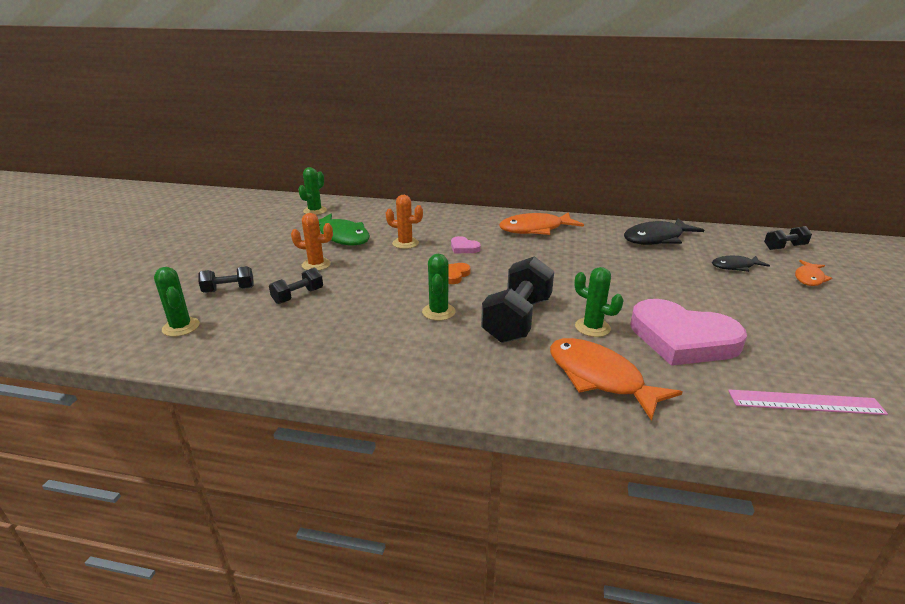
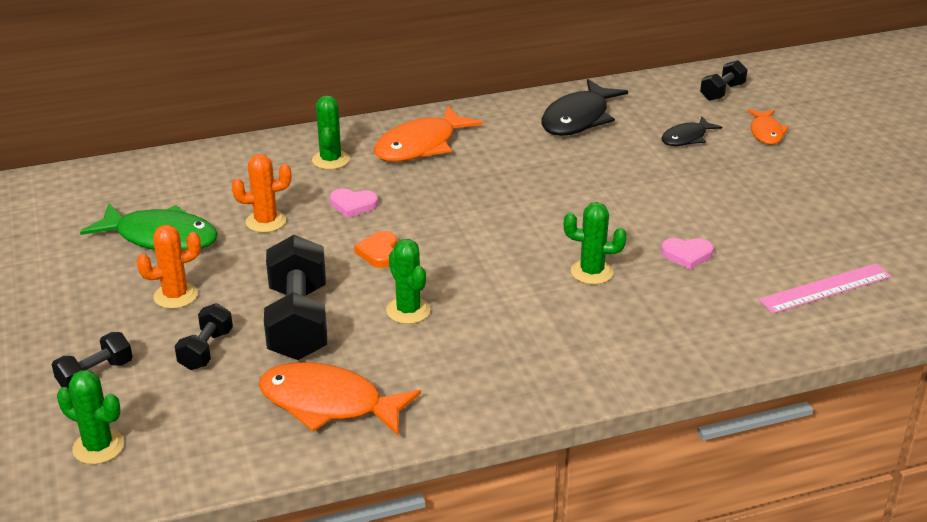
camera: 30 degrees left, 5 degrees up
green cactus [298,167,327,215] -> green cactus moved to [312,95,350,170]
black dumbbell [481,256,554,343] -> black dumbbell moved to [264,235,327,360]
orange fish [550,338,682,421] -> orange fish moved to [259,362,421,436]
pink heart [630,299,747,366] -> pink heart [661,238,714,270], size x0.42

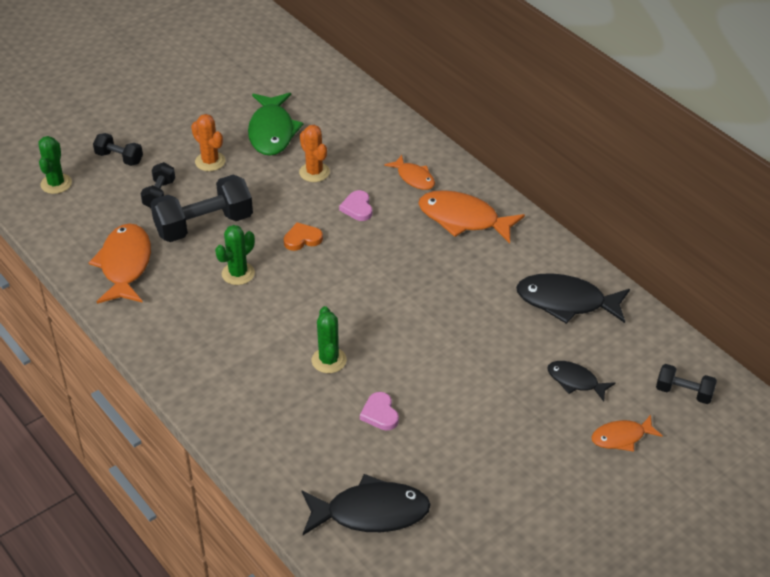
camera: 70 degrees right, 10 degrees up
black dumbbell [175,303,233,370] -> black dumbbell turned 75 degrees counterclockwise [141,162,175,208]
green cactus [312,95,350,170] -> orange fish [384,155,435,190]
pink ruler [758,263,891,314] -> black fish [301,474,431,535]

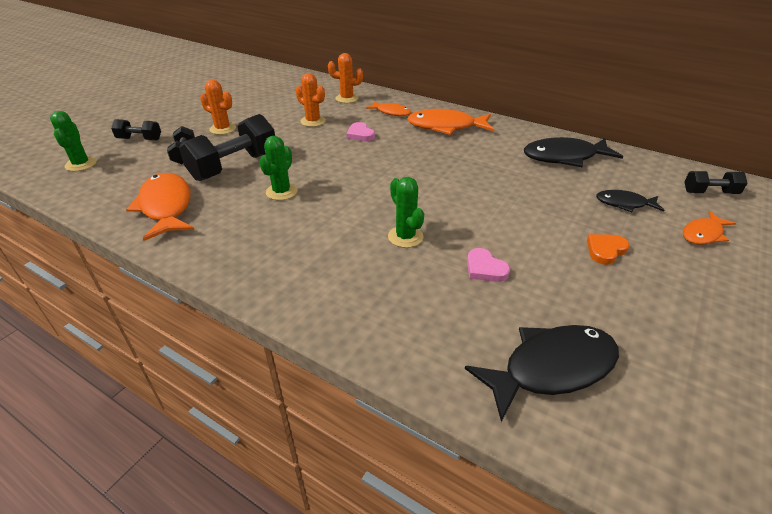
camera: 20 degrees left, 5 degrees down
green fish [248,93,303,156] -> none
orange heart [284,222,323,251] -> orange heart moved to [587,234,630,265]
none -> orange cactus [328,53,363,103]

